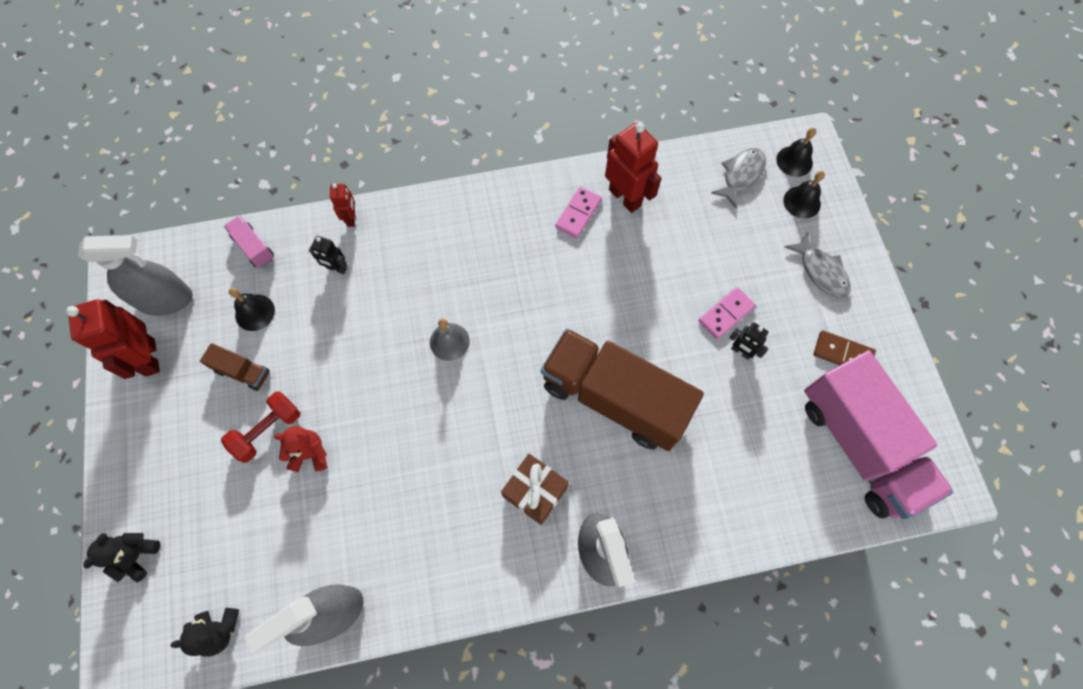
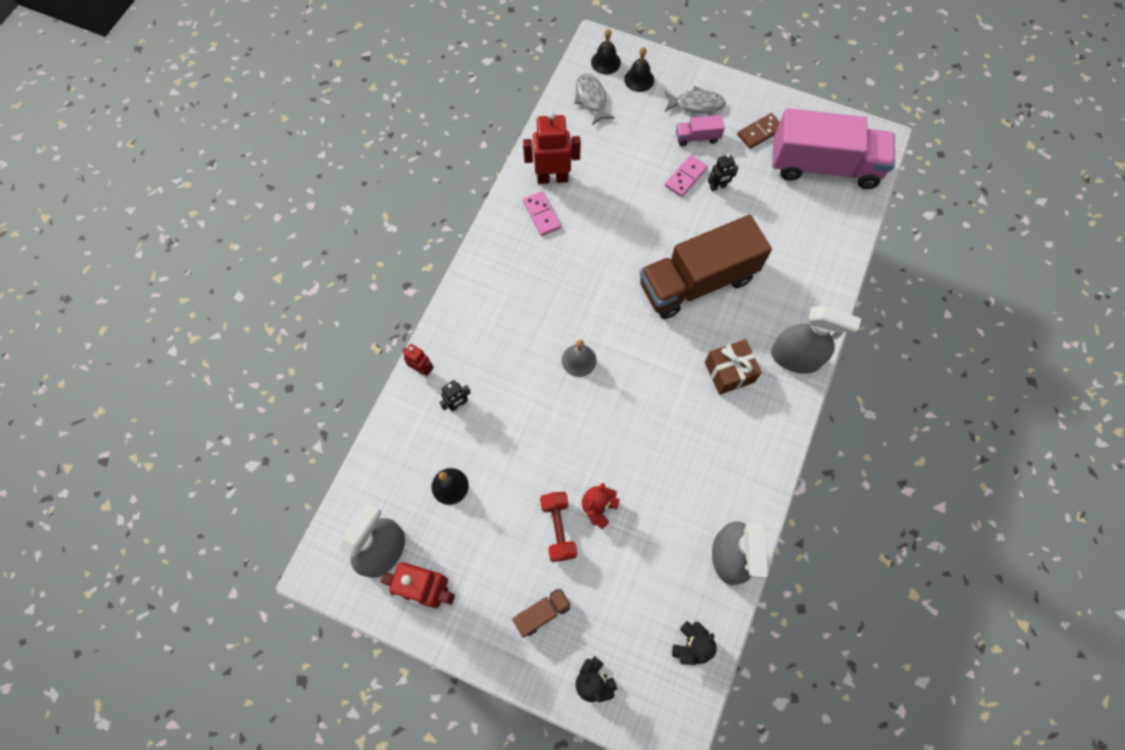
camera: 55 degrees left, 0 degrees up
brown truck [200,343,270,391] -> brown truck moved to [512,588,571,637]
pink truck [224,216,274,268] -> pink truck moved to [676,115,725,146]
pink domino [699,287,756,339] -> pink domino turned 45 degrees clockwise [665,155,708,197]

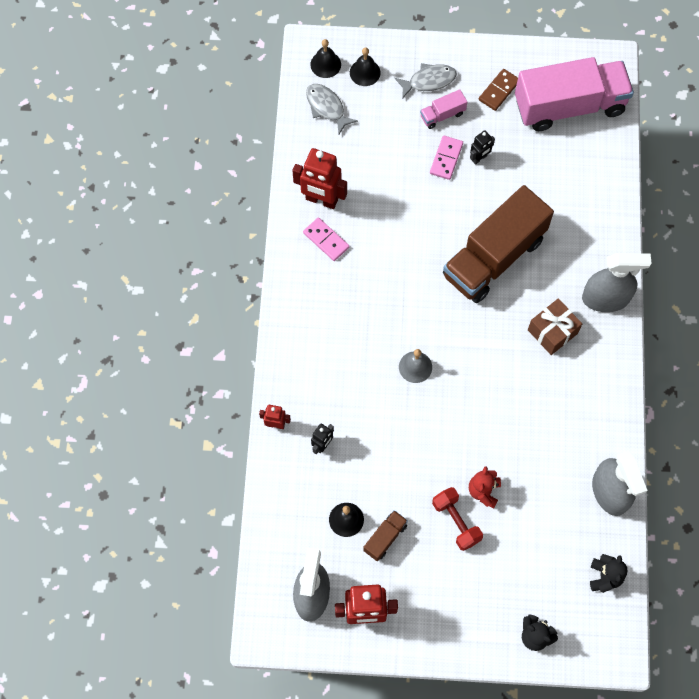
camera: 20 degrees left, 0 degrees up
brown truck [512,588,571,637] -> brown truck moved to [363,510,408,561]
red robot [523,111,581,184] -> red robot turned 135 degrees counterclockwise [292,148,347,209]

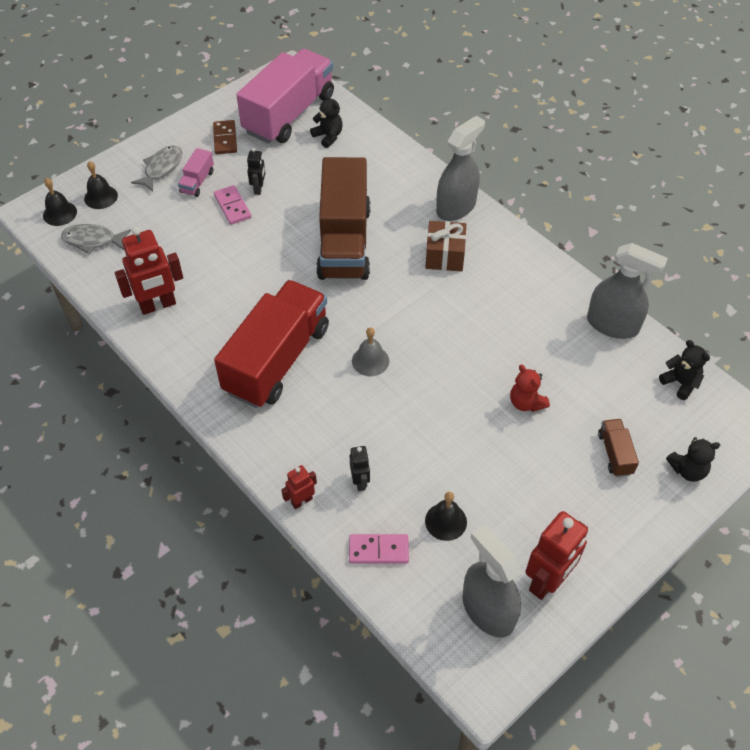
camera: 45 degrees left, 15 degrees down
pink domino [303,218,349,261] -> pink domino moved to [349,534,409,564]
brown truck [363,510,408,561] -> brown truck moved to [598,419,639,477]
red dumbbell [432,487,483,551] -> none
none -> red truck [214,280,329,408]
none -> black teddy bear [310,93,343,148]

